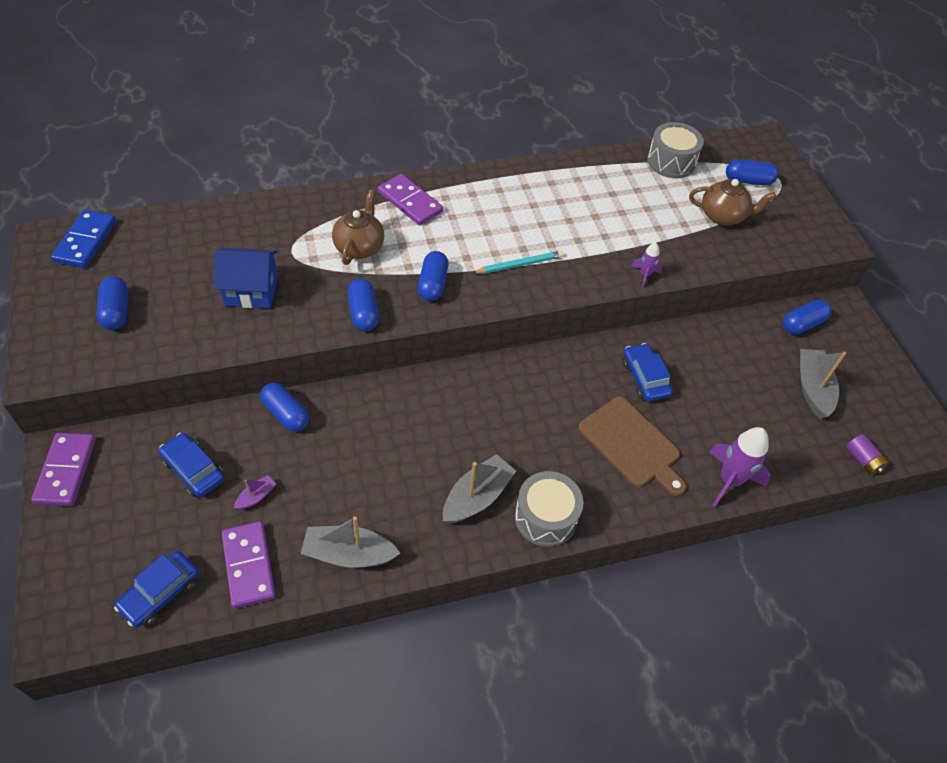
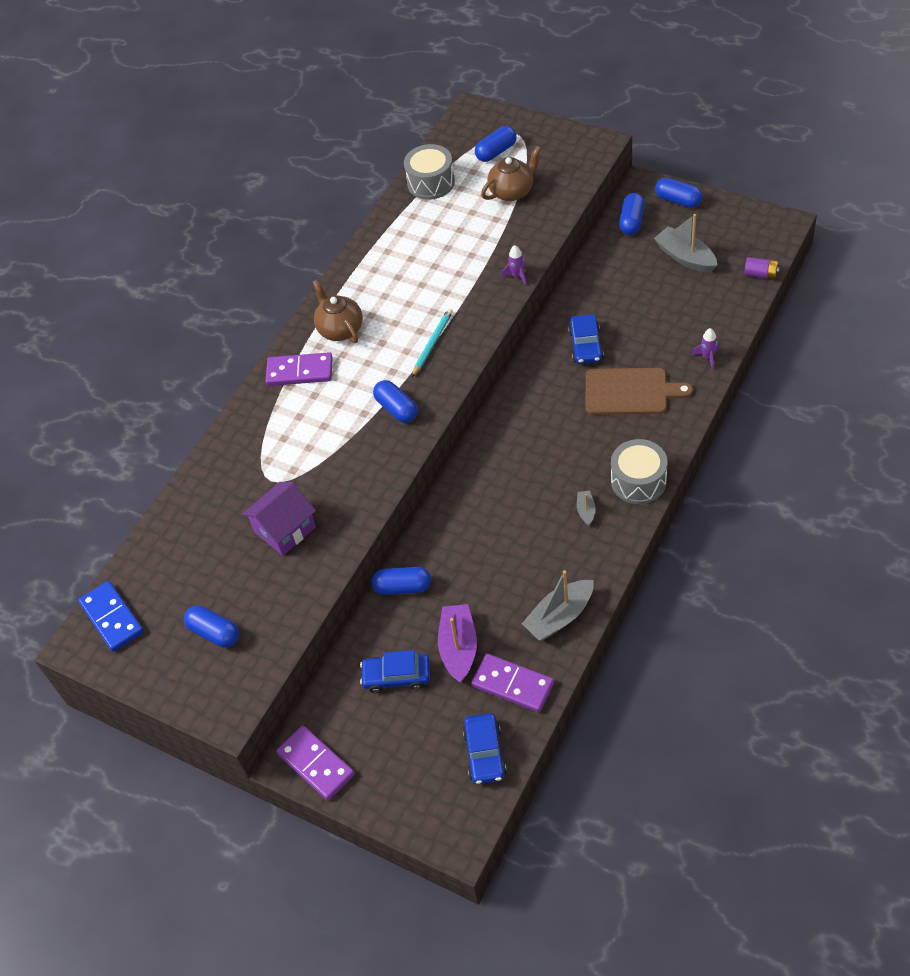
camera: 35 degrees left, 0 degrees up
blue house [214,248,278,309] -> purple house [242,482,316,556]
purple boat [234,475,276,510] -> purple boat [438,604,477,683], size x2.00
brown teapot [332,190,384,265] -> brown teapot moved to [313,280,363,343]
blue capsule [348,279,379,331] -> blue capsule moved to [655,178,703,208]
grey boat [443,454,516,523] -> grey boat [577,491,596,526], size x0.50
blue car [622,343,672,402] -> blue car turned 120 degrees counterclockwise [568,314,604,364]
purple rocket [709,427,770,507] -> purple rocket [692,328,720,370], size x0.52

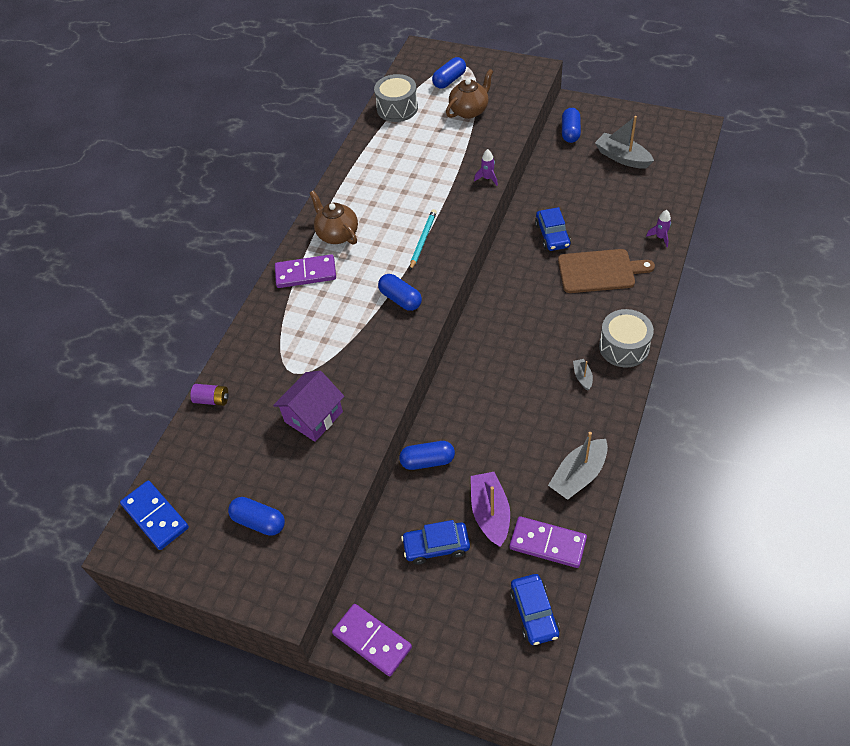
camera: 10 degrees left, 0 degrees up
blue capsule [655,178,703,208] -> none
purple battery [744,257,780,279] -> purple battery moved to [191,384,229,406]

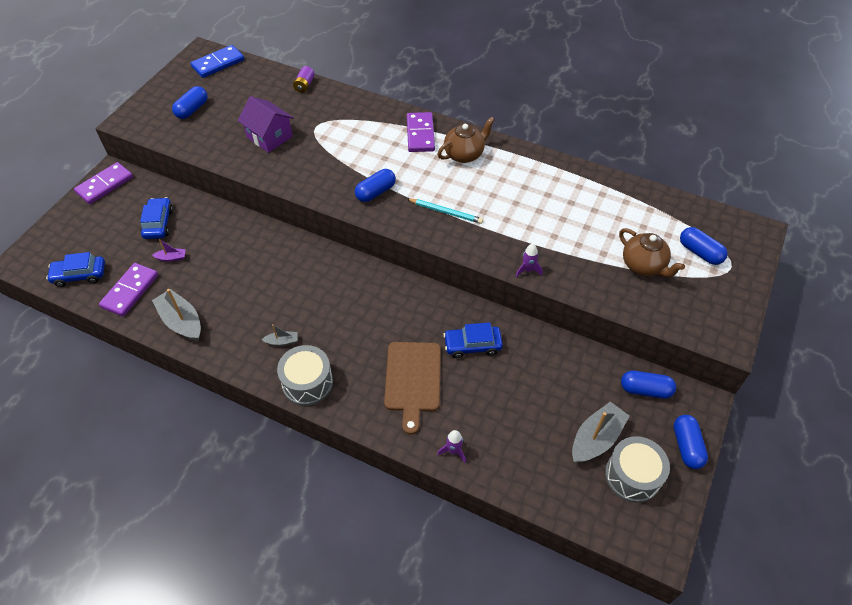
camera: 90 degrees right, 0 degrees up
grey drum [374,74,418,122] -> grey drum moved to [605,436,670,503]
blue capsule [399,441,455,470] -> blue capsule moved to [674,415,708,469]
purple boat [471,472,510,547] -> purple boat [152,239,186,262], size x0.50

